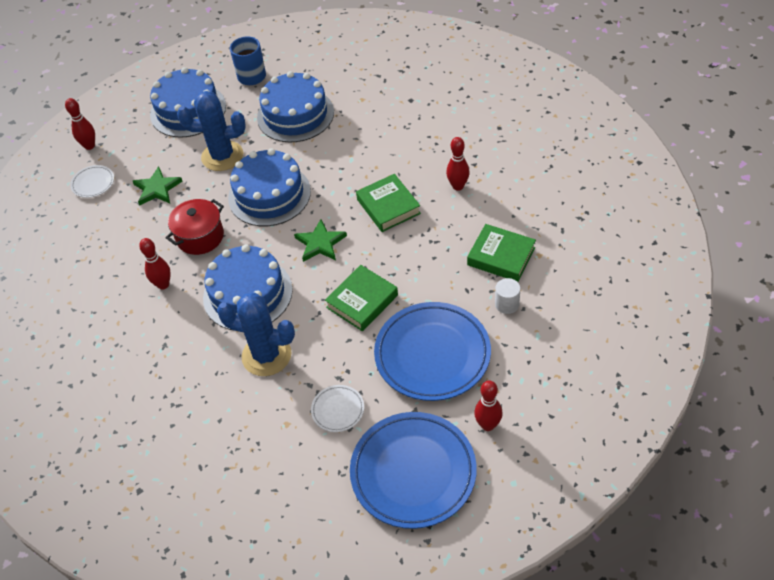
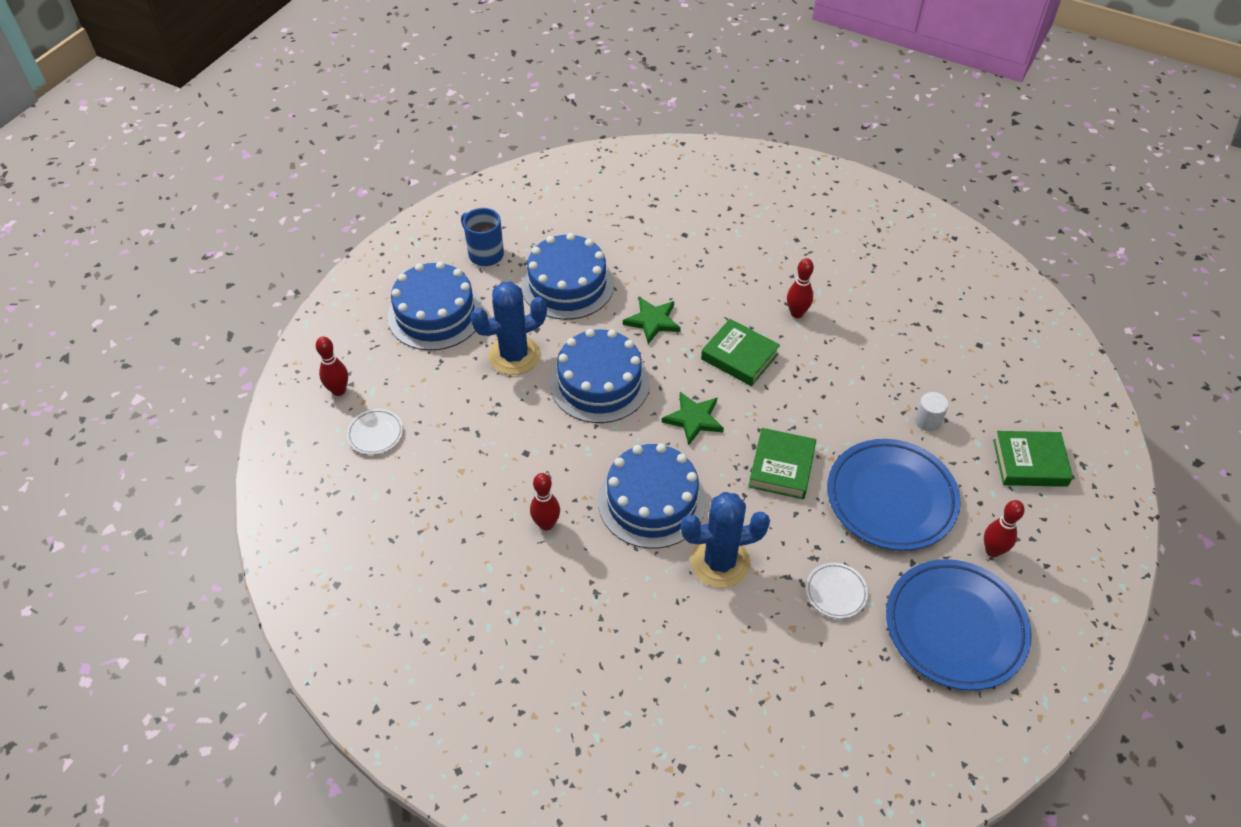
camera: 30 degrees left, 0 degrees up
green star [133,166,183,206] -> green star moved to [623,297,681,344]
red pot [166,199,224,255] -> none
green book [467,224,536,282] -> green book moved to [993,431,1073,487]

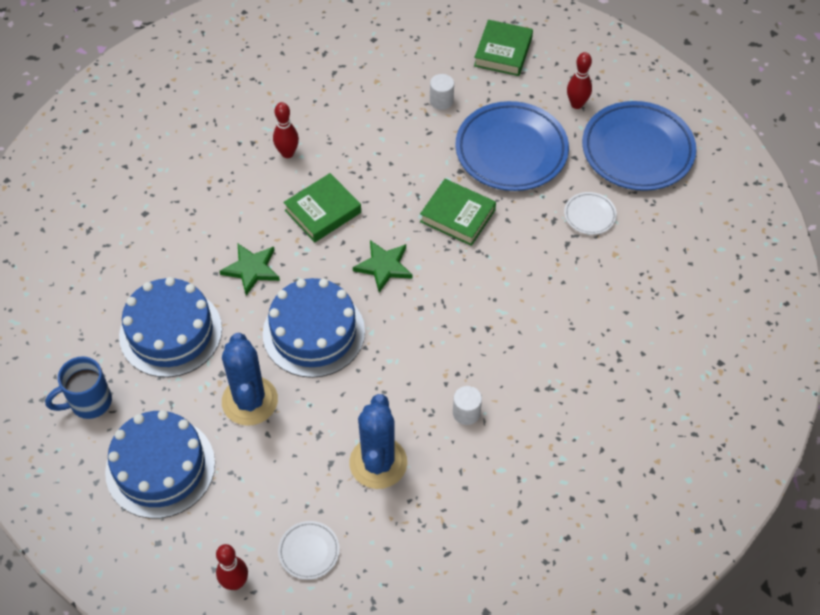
camera: 75 degrees left, 5 degrees up
red bowling pin [530,473,560,531] -> white cylinder [453,386,482,425]
blue cake [598,443,706,549] -> none
blue cactus [681,492,770,588] -> blue cactus moved to [349,394,407,489]

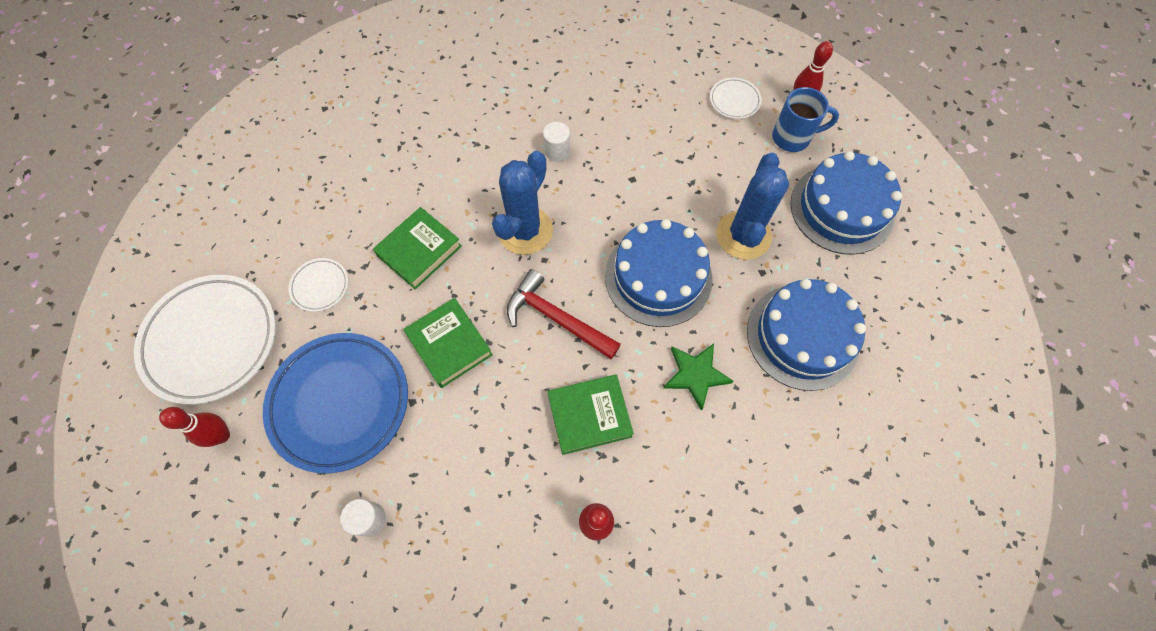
camera: 155 degrees left, 10 degrees up
blue mug [45,356,112,419] -> blue mug moved to [772,87,839,152]
blue cactus [349,394,407,489] -> blue cactus moved to [492,151,553,255]
green star [353,240,412,292] -> red hammer [507,269,621,359]
green book [474,20,533,76] -> green book moved to [373,207,462,289]
blue plate [582,101,696,191] -> white plate [134,275,276,405]

